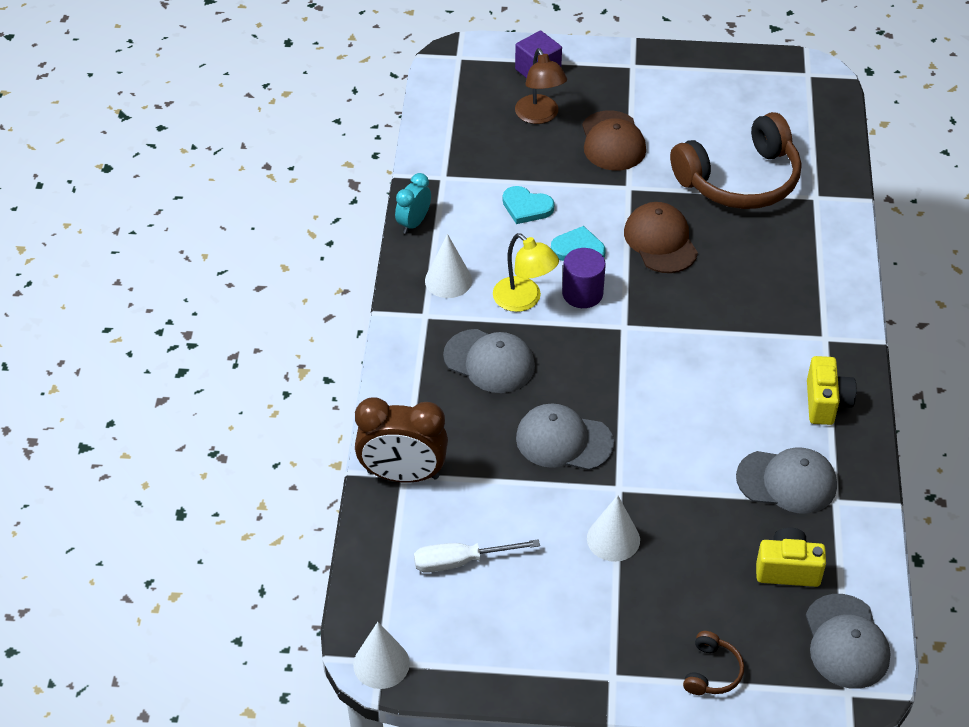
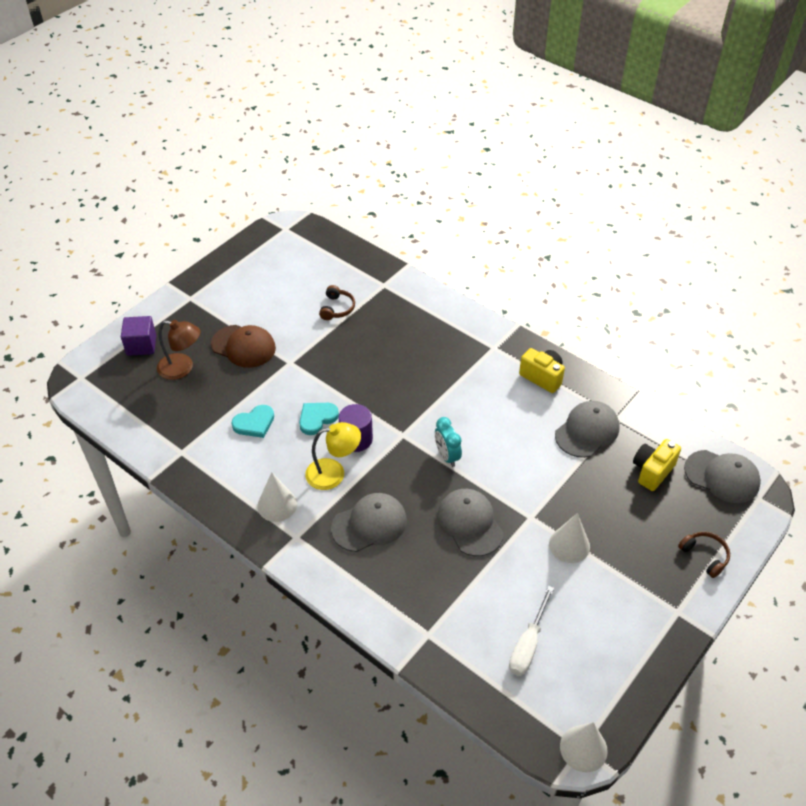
camera: 55 degrees left, 0 degrees up
brown clock [355,397,448,483] -> none
turquoise clock [395,173,431,234] -> turquoise clock moved to [435,417,462,467]
grey cap [516,403,614,470] -> grey cap turned 105 degrees clockwise [437,489,504,556]
brown cap [624,202,698,273] -> none
brown headphones [670,112,801,209] -> brown headphones [319,285,355,320], size x0.42

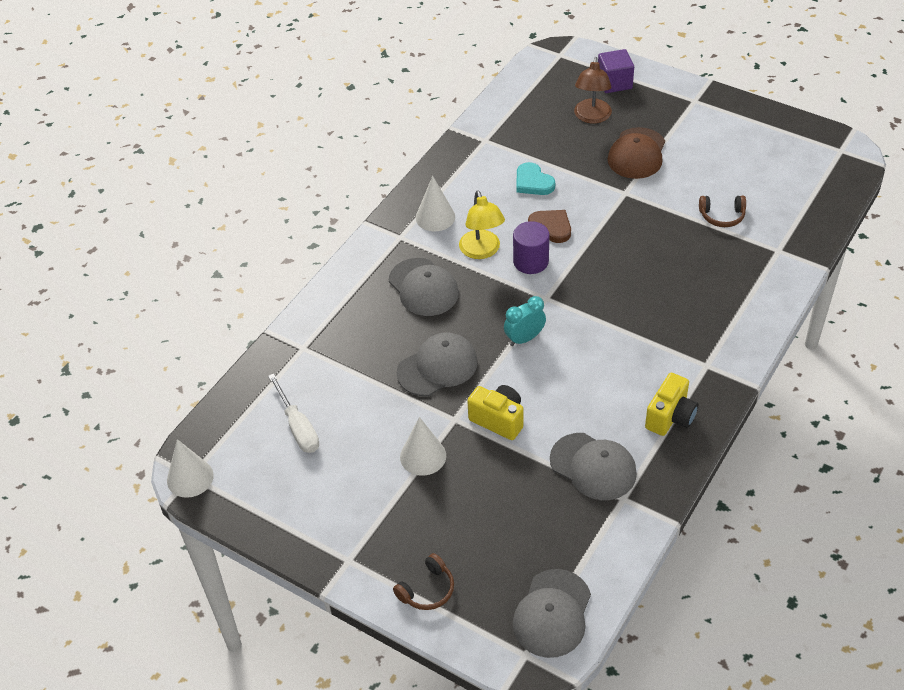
camera: 85 degrees right, 0 degrees up
turquoise heart [299,403,339,435] -> brown heart [528,210,571,243]
white screwdriver [509,586,554,676] -> white screwdriver turned 135 degrees counterclockwise [268,374,319,453]
yellow camera [633,439,681,491] -> yellow camera moved to [467,385,523,440]

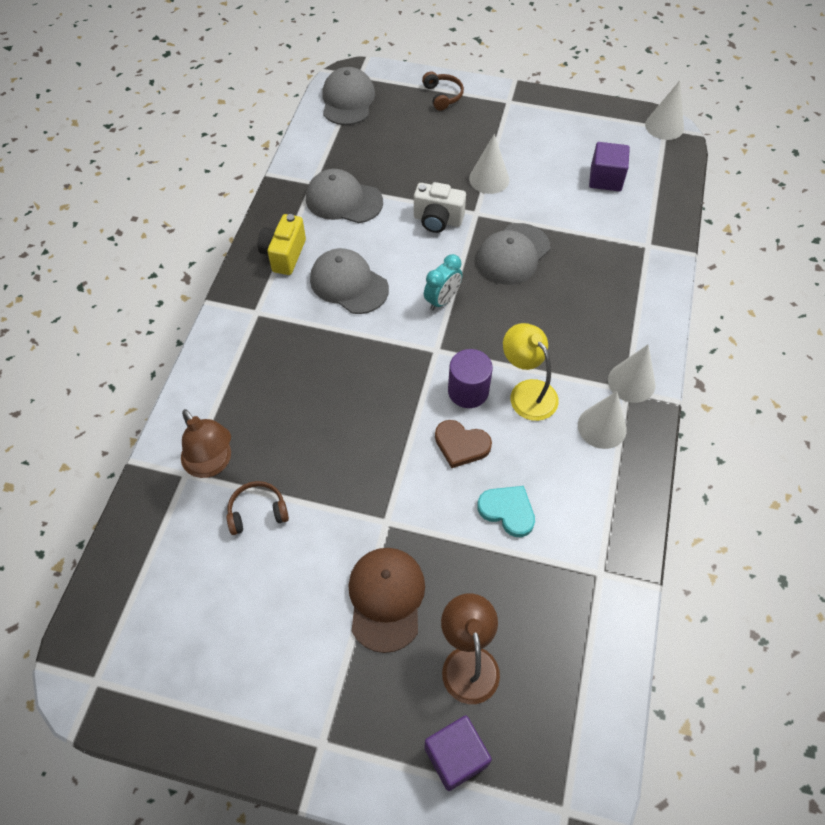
camera: 160 degrees right, 10 degrees up
white screwdriver [268,374,319,453] -> purple cube [589,142,630,191]
grey cap [389,258,459,316] -> grey cap moved to [310,248,389,314]
brown headphones [393,553,454,610] -> brown headphones turned 135 degrees clockwise [422,71,464,111]
yellow camera [467,385,523,440] -> white camera [414,182,466,233]
none -> brown lamp [181,409,231,478]
none -> white cone [608,344,656,403]

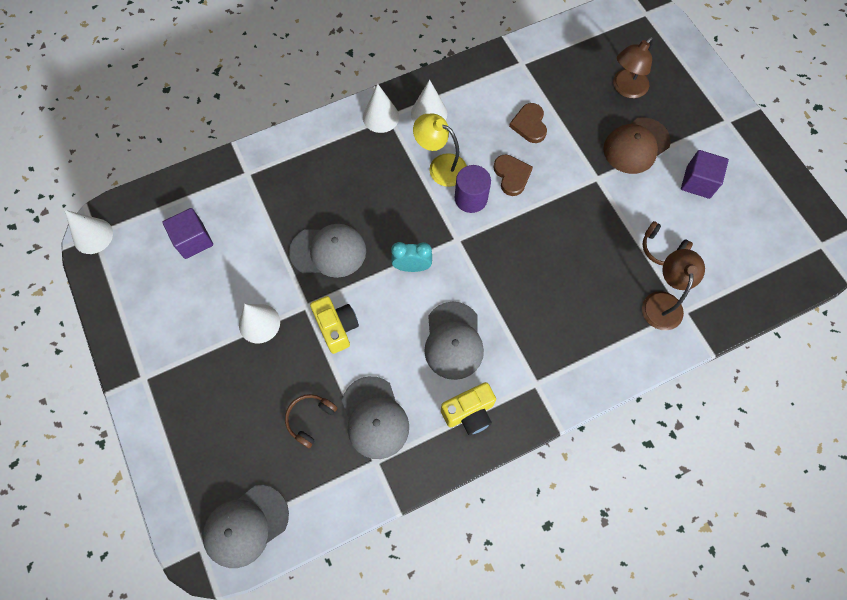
camera: 130 degrees left, 10 degrees up
white camera [414,182,466,233] -> yellow camera [310,296,359,354]
brown headphones [422,71,464,111] -> brown headphones moved to [285,394,337,448]
purple cube [424,715,492,791] -> purple cube moved to [681,150,729,199]
turquoise heart [477,486,535,537] -> brown heart [509,103,547,143]
yellow lamp [503,323,559,421] -> yellow lamp turned 105 degrees clockwise [413,114,467,187]

